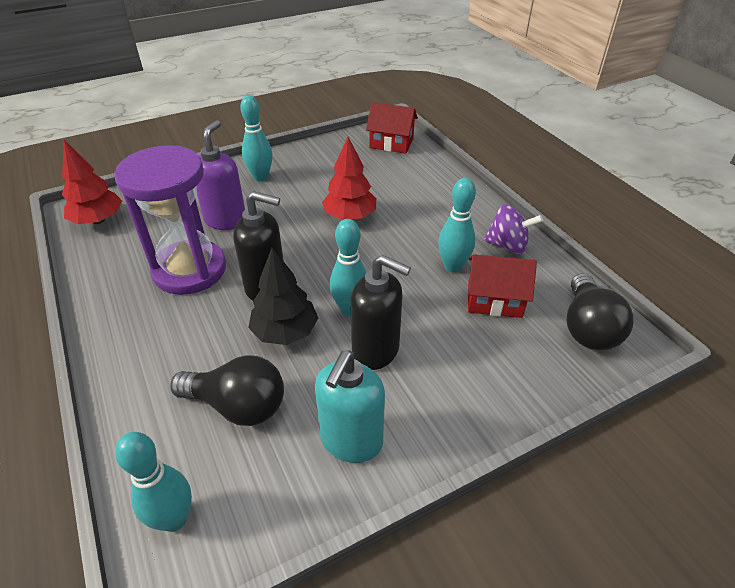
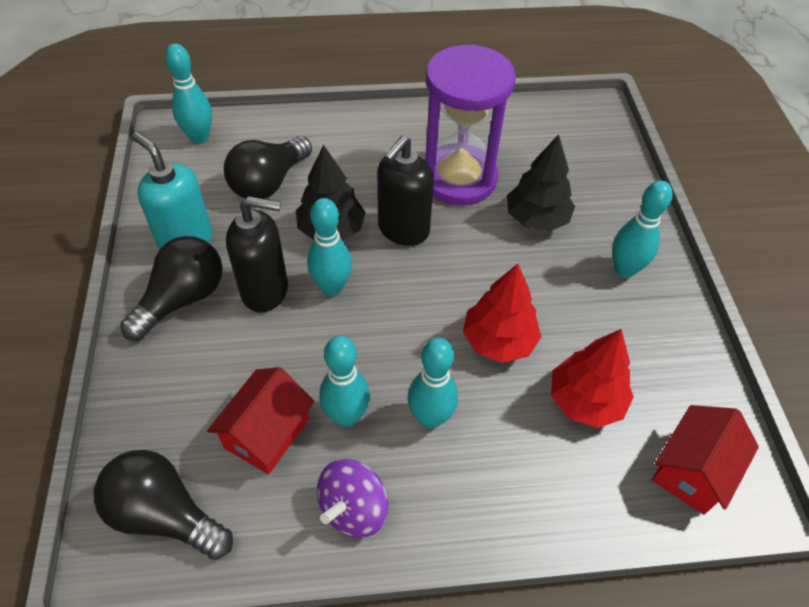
camera: 110 degrees right, 10 degrees up
red tree [62,140,122,224] -> red tree moved to [551,329,634,428]
purple soap dispenser [197,120,245,230] -> black tree [507,134,575,231]
black soap dispenser [350,255,411,370] -> black soap dispenser turned 135 degrees counterclockwise [226,196,288,312]
none -> black light bulb [120,236,223,340]
none -> turquoise bowling pin [408,338,458,429]

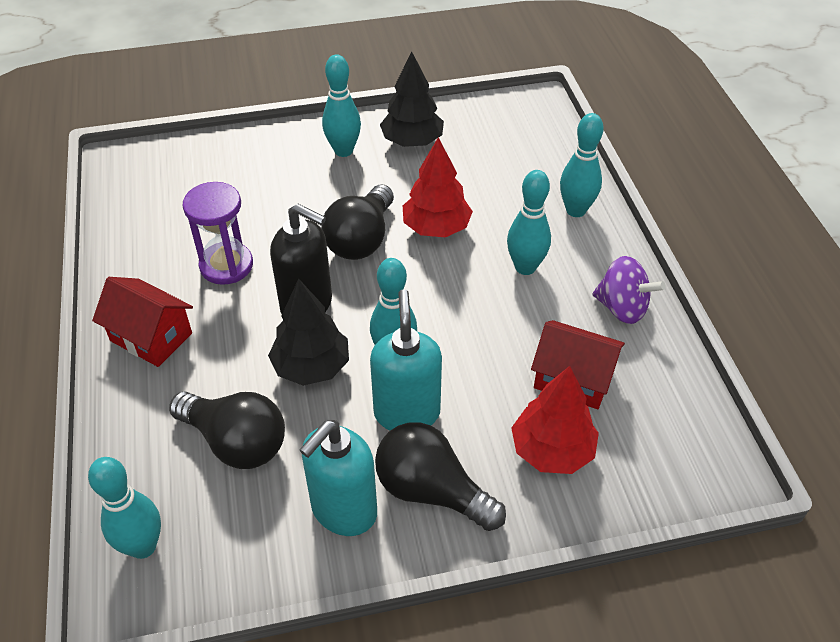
camera: 95 degrees left, 5 degrees down
black light bulb [94,450,233,560] -> black light bulb moved to [321,184,394,260]
black soap dispenser [226,196,288,312] -> turquoise soap dispenser [370,289,442,431]
turquoise bowling pin [319,336,370,427] -> turquoise bowling pin moved to [560,113,604,217]
purple hourglass [423,44,516,205] -> purple hourglass [183,182,253,285], size x0.62
black tree [507,134,575,231] -> black tree moved to [380,52,444,147]
red tree [551,329,634,428] -> red tree moved to [511,366,599,474]
red house [652,405,759,515] -> red house moved to [92,277,193,367]

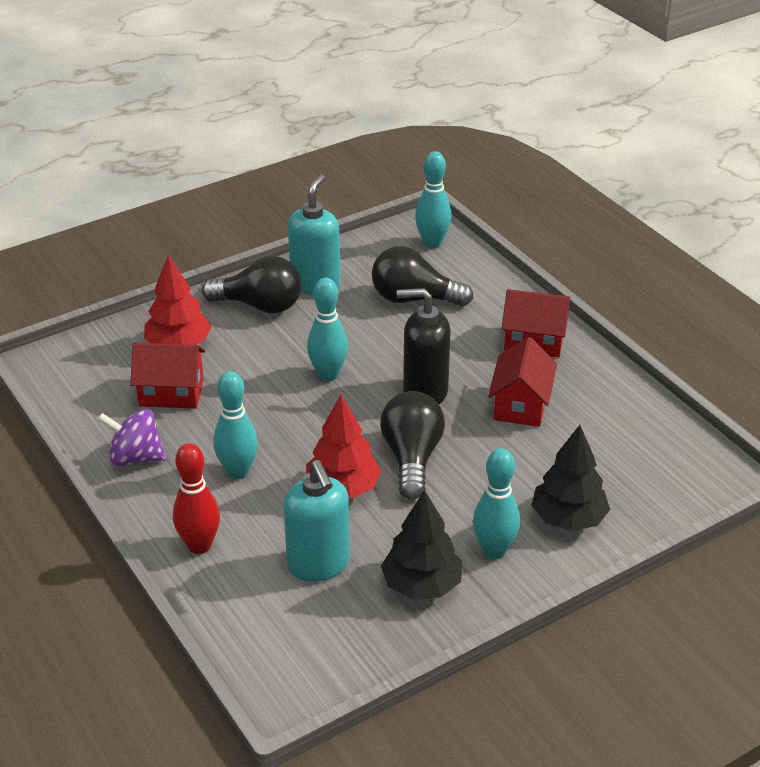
camera: 160 degrees right, 10 degrees down
purple hourglass [183,182,253,285] -> red house [488,337,557,427]
black tree [268,278,349,386] -> black tree moved to [531,425,610,531]
turquoise soap dispenser [370,289,442,431] -> turquoise soap dispenser moved to [284,460,350,582]
turquoise bowling pin [560,113,604,217] -> red bowling pin [173,443,220,554]

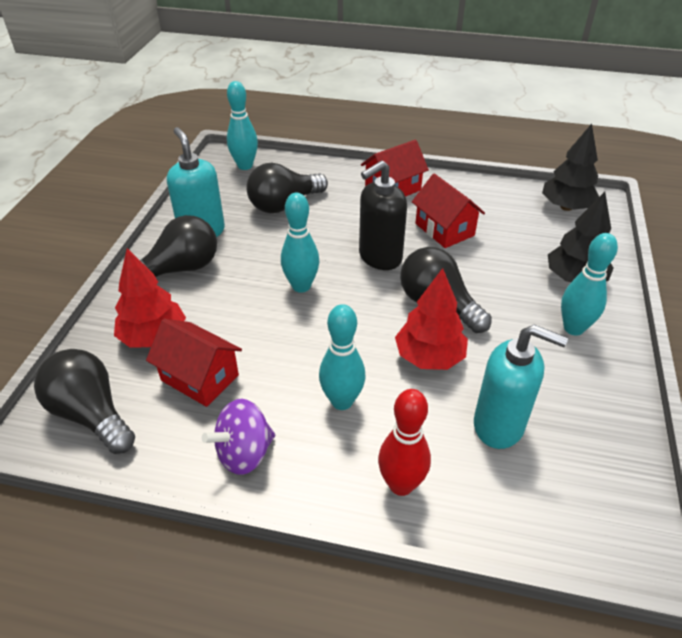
camera: 45 degrees left, 5 degrees up
red house [130,343,205,408] -> red house turned 75 degrees clockwise [146,318,242,407]
black tree [381,490,462,599] -> black tree moved to [542,124,599,211]
none -> black light bulb [34,349,135,454]

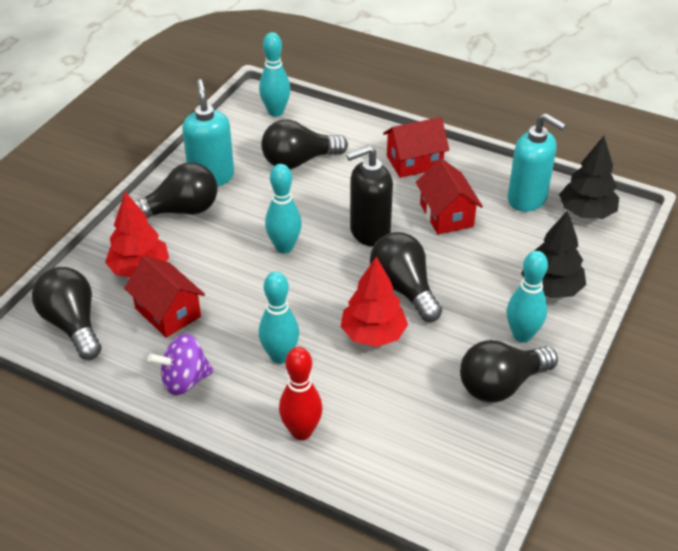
camera: 15 degrees right, 0 degrees up
turquoise soap dispenser [474,325,568,449] -> turquoise soap dispenser moved to [508,113,566,212]
none -> black light bulb [460,340,558,403]

